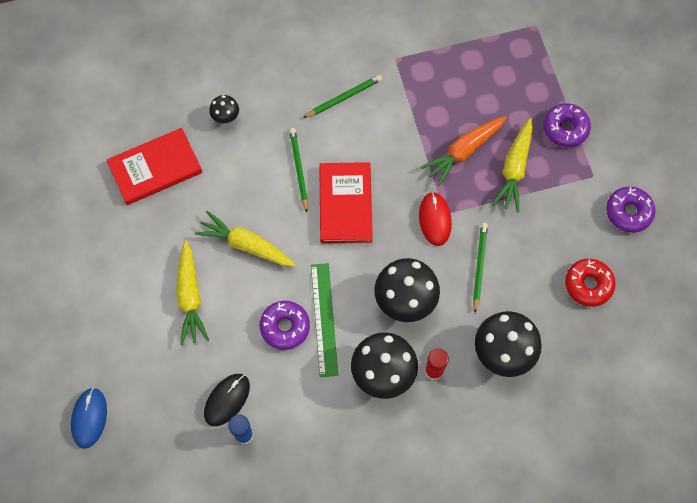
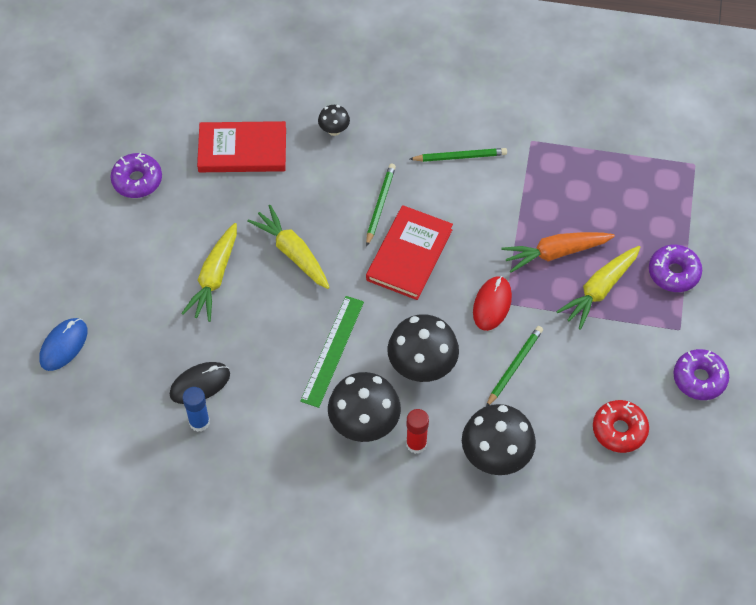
camera: 25 degrees right, 10 degrees down
purple donut [260,301,310,350] -> purple donut moved to [111,153,162,198]

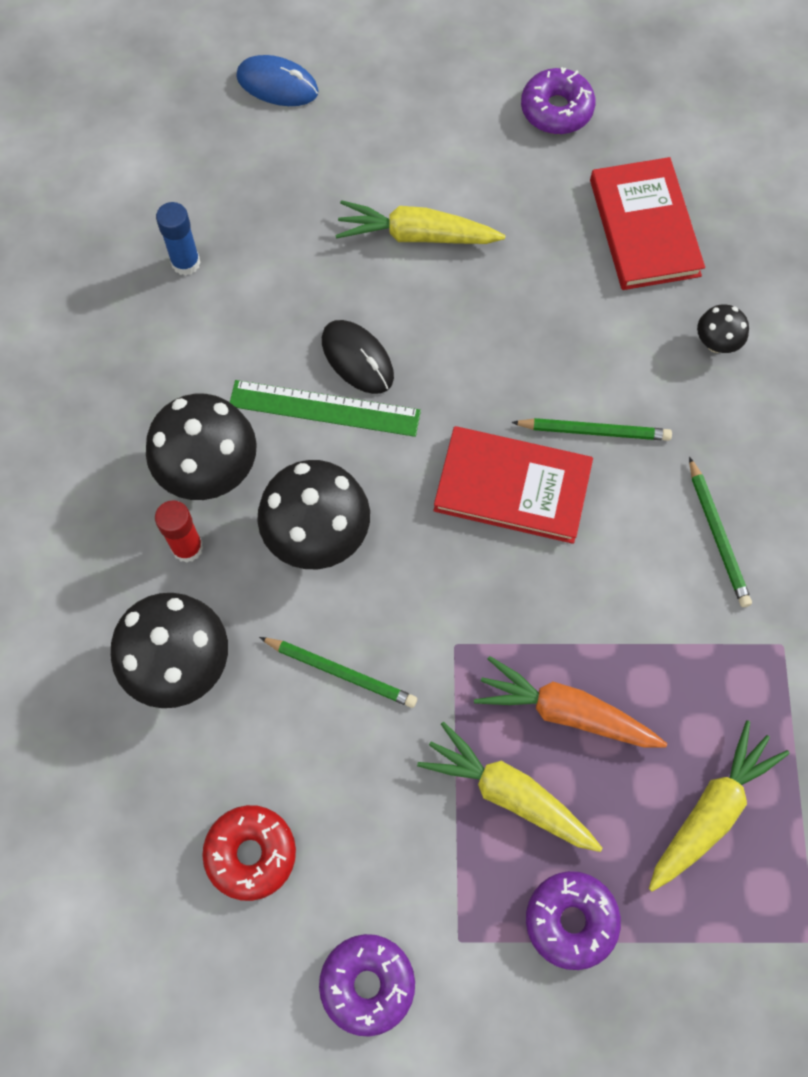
camera: 80 degrees right, 10 degrees up
black mouse [170,362,230,404] -> black mouse moved to [322,320,394,394]
yellow carrot [247,205,330,289] -> yellow carrot moved to [649,720,790,892]
red mouse [473,276,512,331] -> none
orange carrot [501,232,615,273] -> orange carrot turned 45 degrees counterclockwise [474,656,667,748]

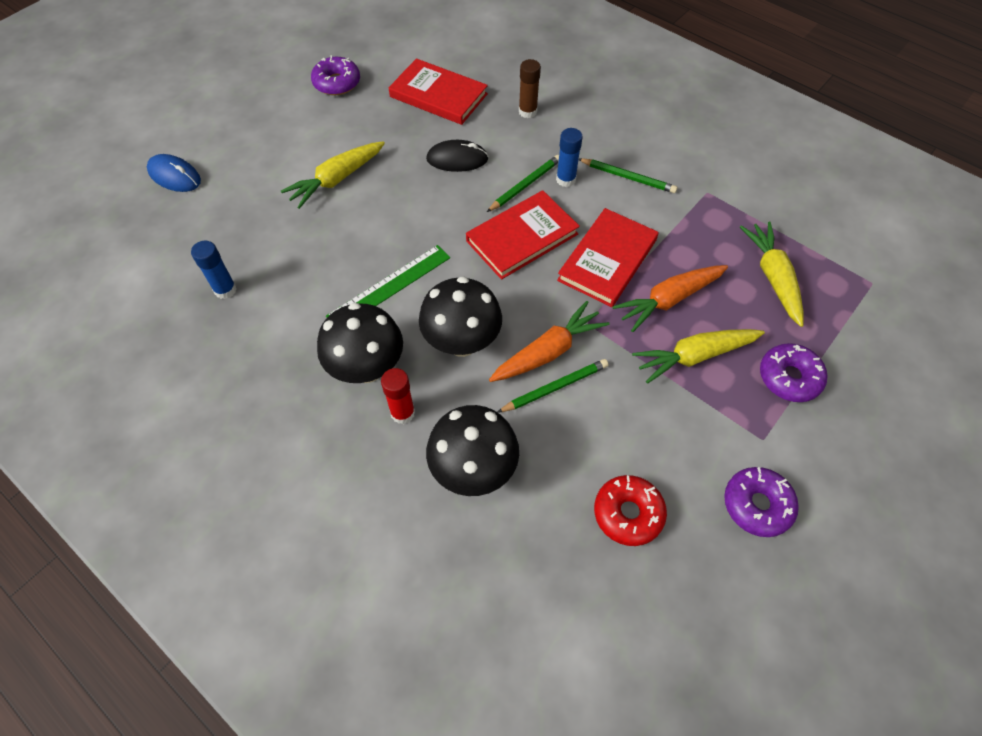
camera: 50 degrees left, 10 degrees down
blue mouse [236,55,319,106] -> blue mouse turned 60 degrees clockwise [147,154,201,192]
black mouse [322,320,394,394] -> black mouse moved to [426,140,489,172]
black mushroom [697,304,749,353] -> brown glue stick [519,59,541,118]
none -> orange carrot [489,301,610,382]
none -> blue glue stick [556,128,583,187]
none -> red book [557,208,658,307]

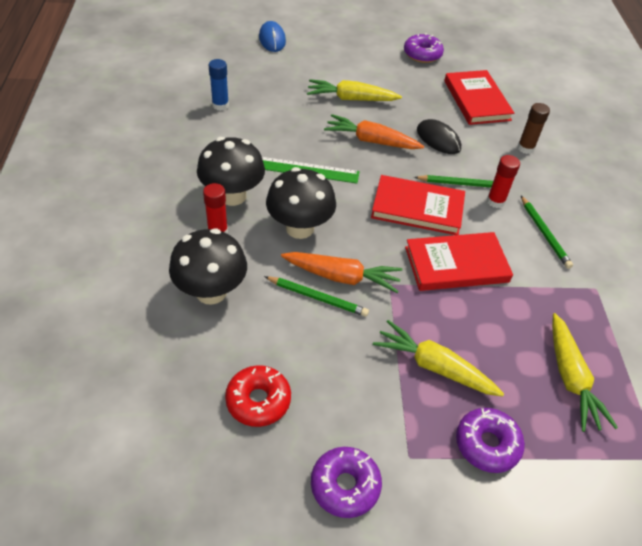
camera: 45 degrees right, 10 degrees down
blue glue stick [556,128,583,187] -> red glue stick [487,155,520,208]
orange carrot [612,265,728,332] -> orange carrot moved to [324,114,424,149]
yellow carrot [740,222,804,327] -> yellow carrot turned 135 degrees clockwise [552,313,618,432]

